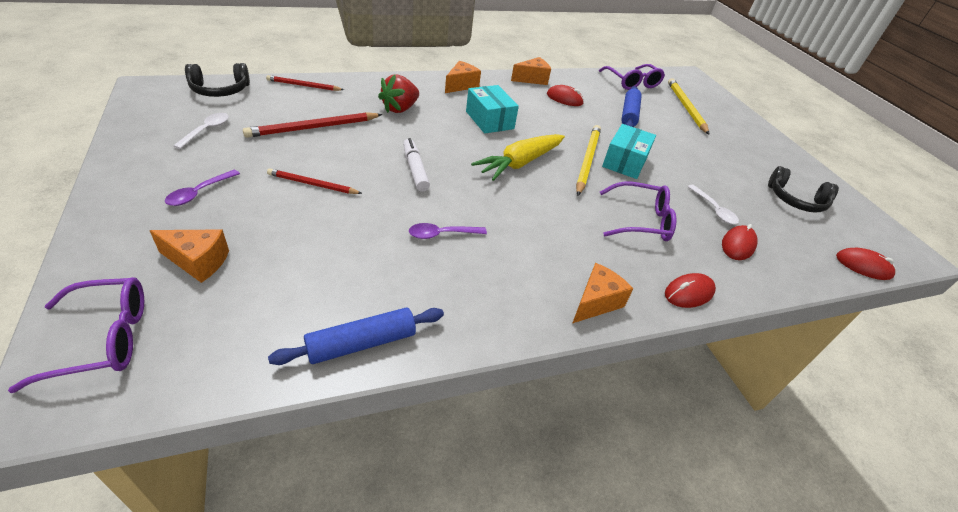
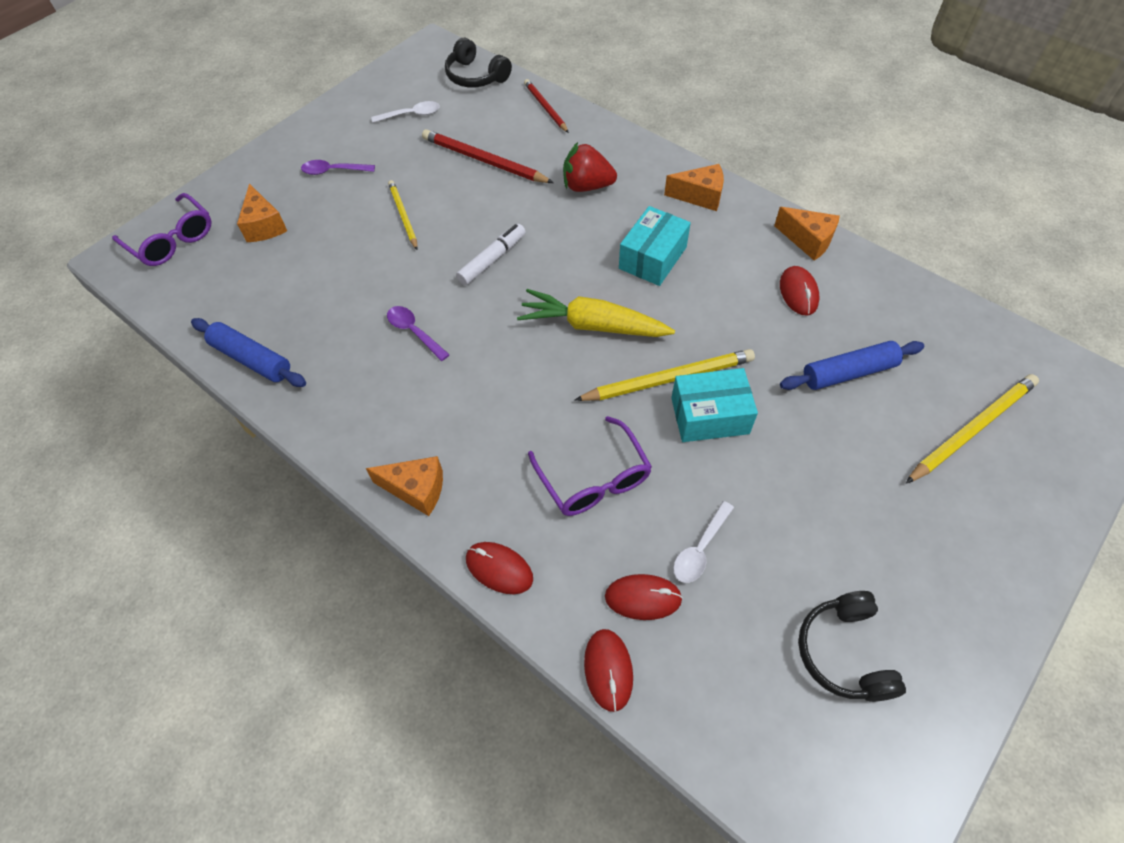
camera: 65 degrees right, 15 degrees up
red pencil [267,168,362,194] -> yellow pencil [388,180,418,250]
purple glasses [599,64,665,90] -> none
red mouse [836,248,896,280] -> red mouse moved to [584,629,633,712]

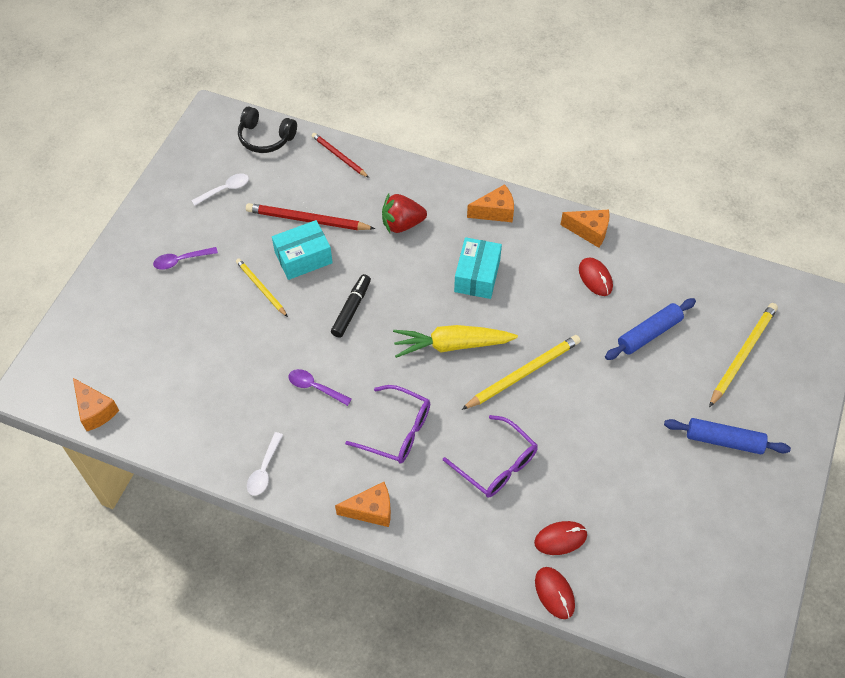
camera: 20 degrees left, 0 degrees up
purple glasses [112,193,212,266] -> purple glasses moved to [345,385,430,463]
blue rolling pin [191,318,306,387] -> blue rolling pin moved to [664,418,791,454]
orange cheese [237,183,287,242] -> orange cheese moved to [73,378,119,431]
white marker [456,224,526,285] -> black marker [331,274,371,338]
red mouse [466,542,533,594] -> none
turquoise box [671,368,758,442] -> turquoise box moved to [272,220,333,280]
white spoon [673,501,734,583] -> white spoon moved to [247,432,283,496]
black headphones [798,591,906,702] -> none

